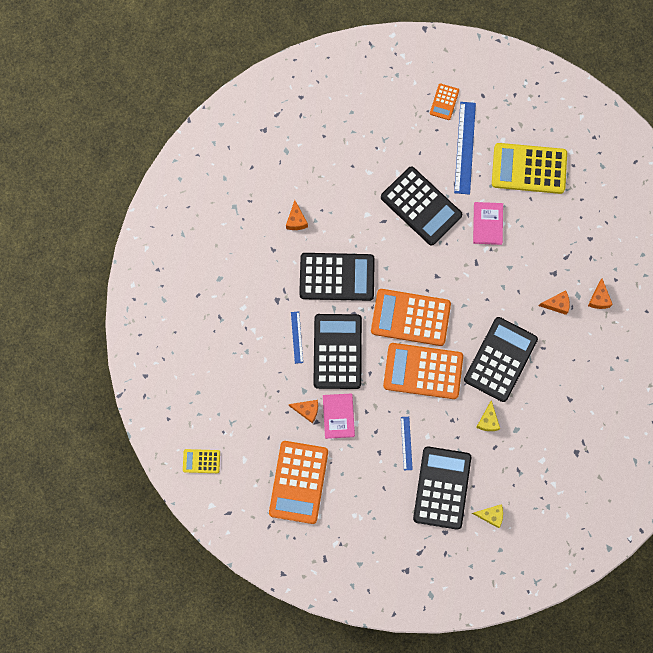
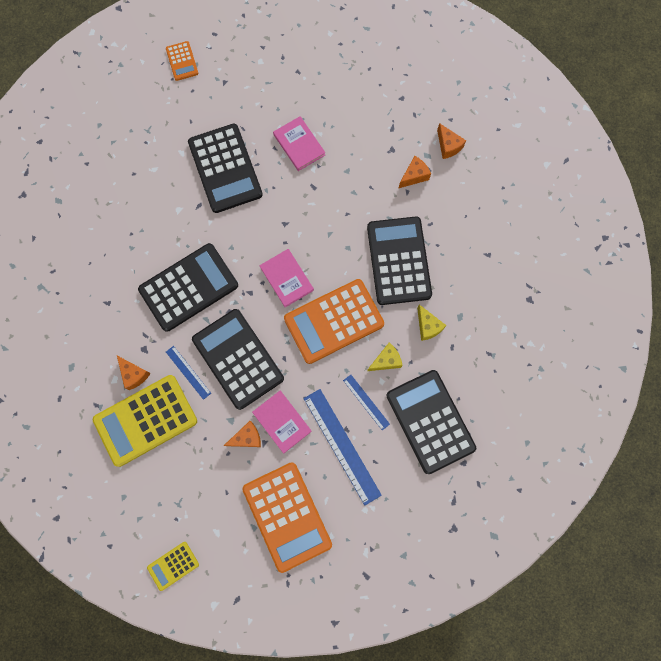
camera: 35 degrees left, 0 degrees up
orange cheese [286,200,308,230] -> orange cheese moved to [117,356,151,390]
orange calculator [371,289,451,346] -> pink book [259,249,314,307]
black calculator [381,167,462,245] -> black calculator turned 60 degrees clockwise [188,124,263,213]
blue ruler [454,102,476,195] -> blue ruler moved to [304,389,382,505]
yellow cheese [472,504,503,528] -> yellow cheese moved to [367,343,403,371]
yellow calculator [492,143,567,194] -> yellow calculator moved to [93,375,197,467]

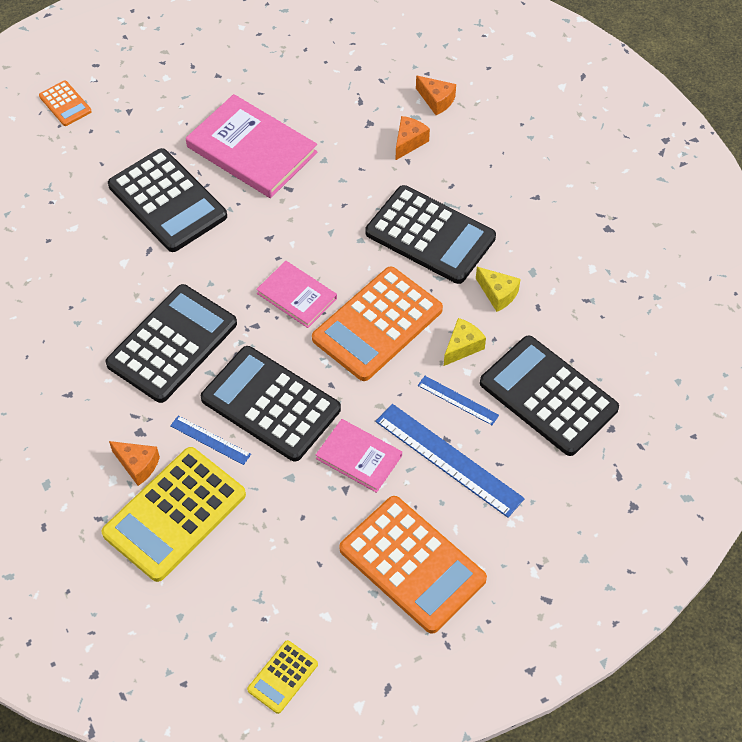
camera: 20 degrees left, 20 degrees down
orange cheese [224,421,261,447] -> none
pink book [273,116,325,171] -> pink book [186,94,318,198], size x1.74
black calculator [367,216,432,305] -> black calculator turned 150 degrees clockwise [365,185,496,284]

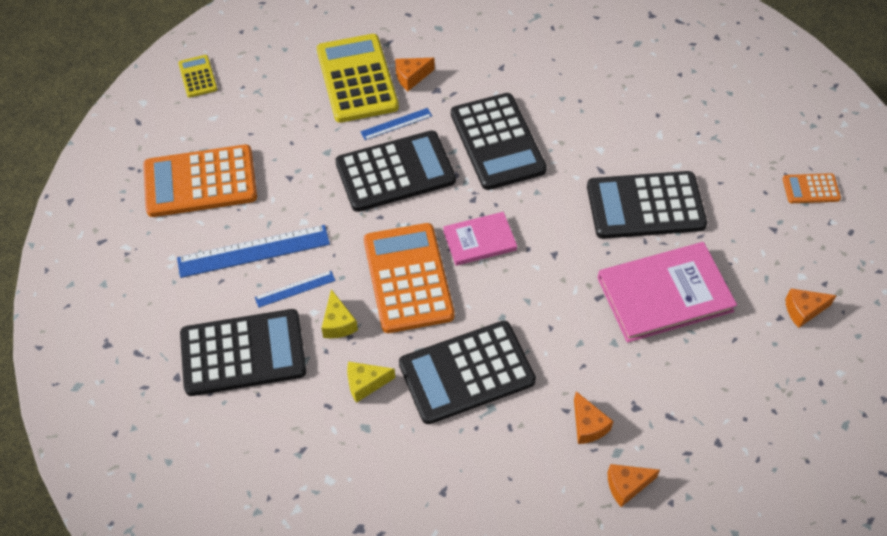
camera: 125 degrees right, 0 degrees up
pink book [316,419,402,493] -> none
none -> orange cheese [785,288,837,328]

